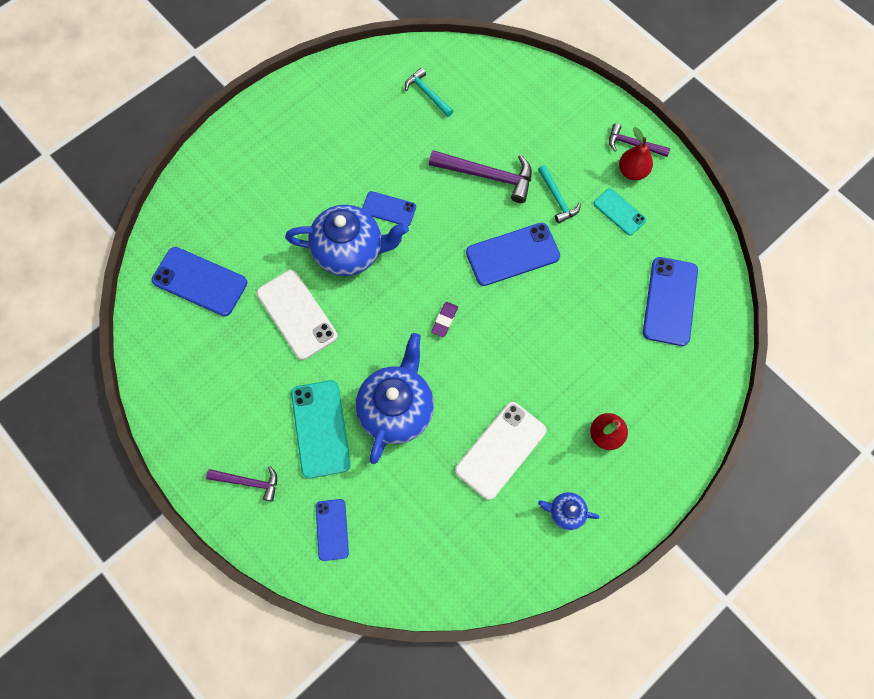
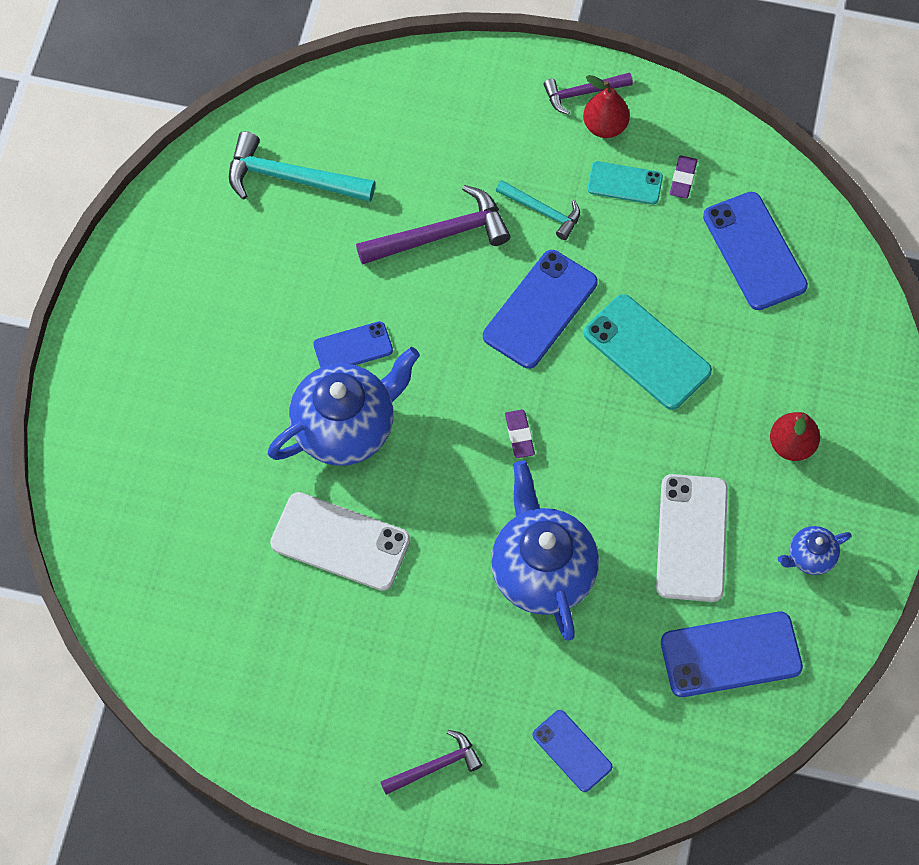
camera: 35 degrees left, 5 degrees down
blue phone [152,247,247,316] -> blue phone moved to [661,612,803,697]
turquoise phone [291,380,351,479] -> turquoise phone moved to [584,294,712,410]
turquoise hammer [405,68,453,117] -> turquoise hammer [229,131,375,202], size x1.67
none -> purple eraser [670,156,697,198]

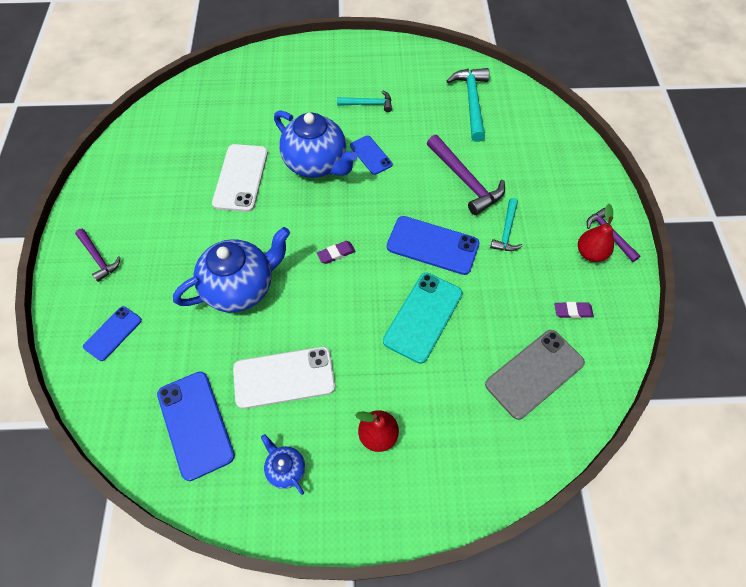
camera: 75 degrees right, 5 degrees down
turquoise phone [587,161,663,204] -> none
blue phone [703,192,808,310] -> grey phone [485,330,585,420]
none -> turquoise hammer [337,90,392,112]

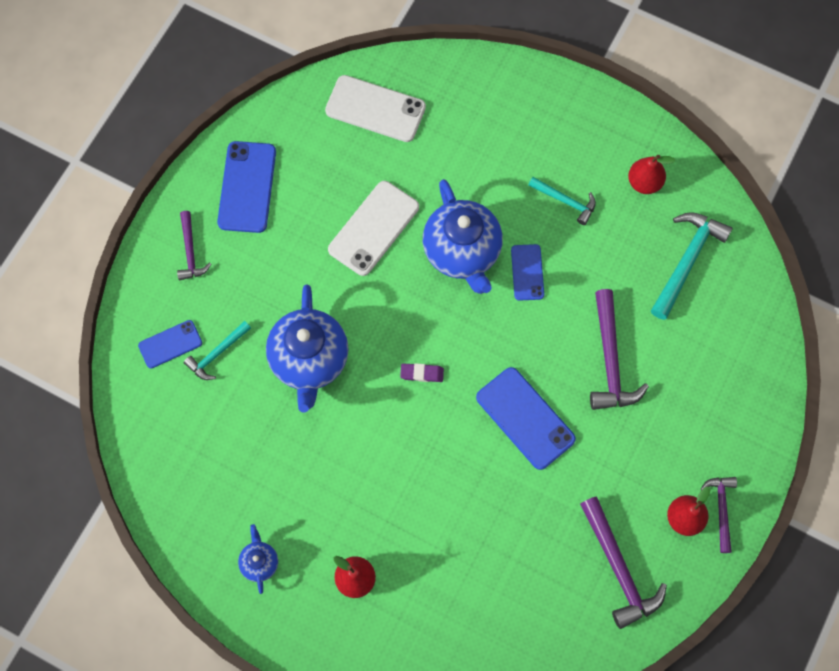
camera: 30 degrees right, 10 degrees up
blue phone [157,372,235,481] -> blue phone moved to [217,141,276,233]
blue teapot [173,227,290,312] -> blue teapot turned 90 degrees clockwise [266,284,349,412]
white phone [233,347,335,409] -> white phone moved to [325,75,426,142]
turquoise phone [383,273,463,364] -> none
grey phone [485,330,585,420] -> none
turquoise hammer [490,198,523,251] -> turquoise hammer moved to [184,321,251,380]
purple eraser [554,302,594,318] -> purple hammer [580,497,667,629]
none -> red pear [628,155,676,194]

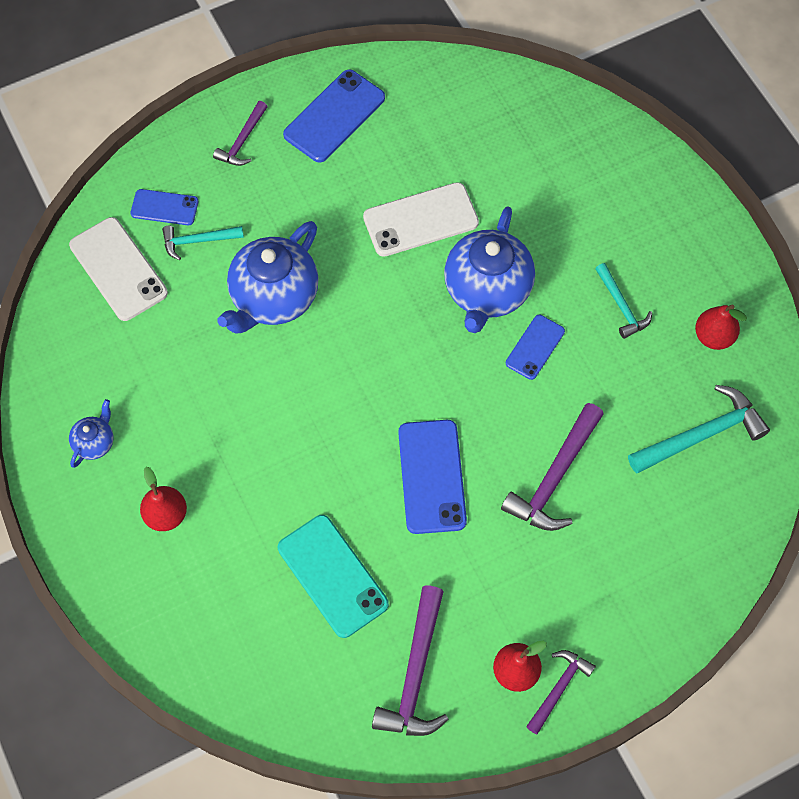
camera: 35 degrees right, 5 degrees down
white phone [325,75,426,142] -> white phone moved to [69,217,168,321]
purple eraser [400,363,444,382] -> none
none -> turquoise phone [278,515,389,638]

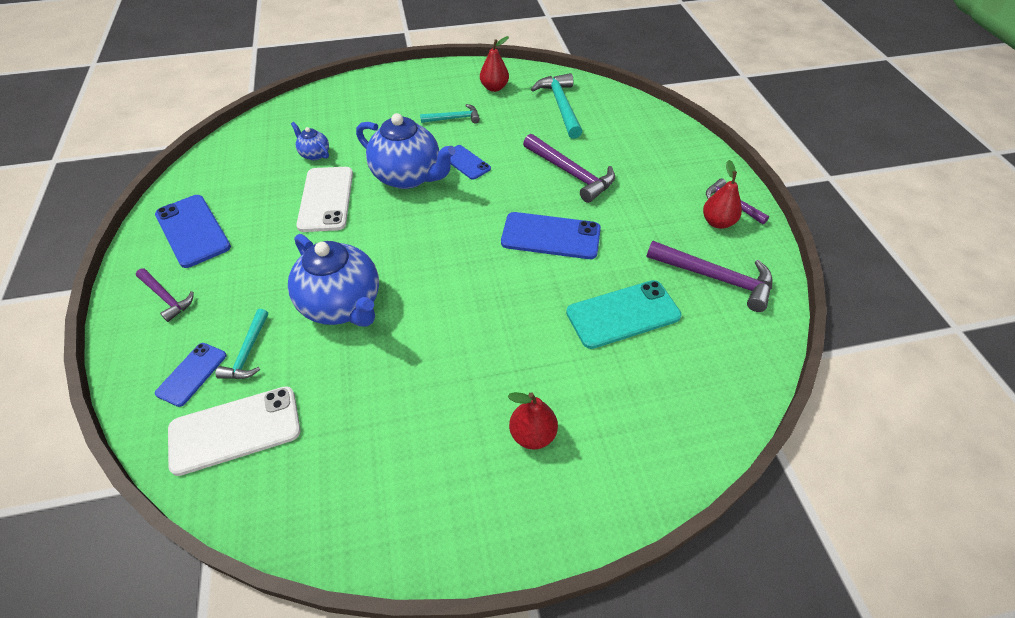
camera: 75 degrees left, 15 degrees down
blue teapot [69,399,113,468] -> blue teapot moved to [291,122,329,160]

